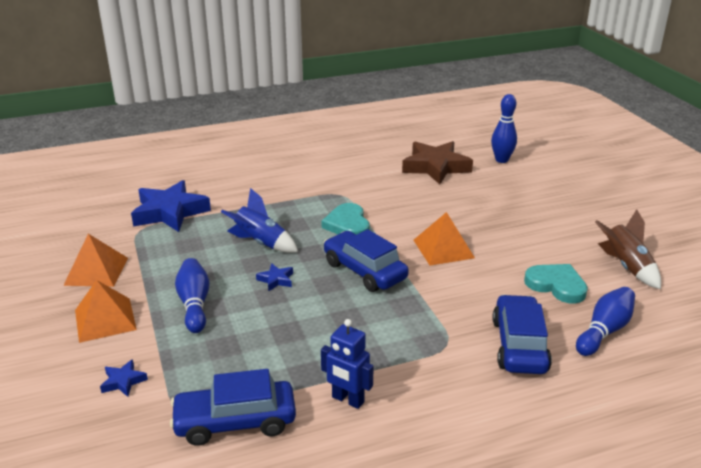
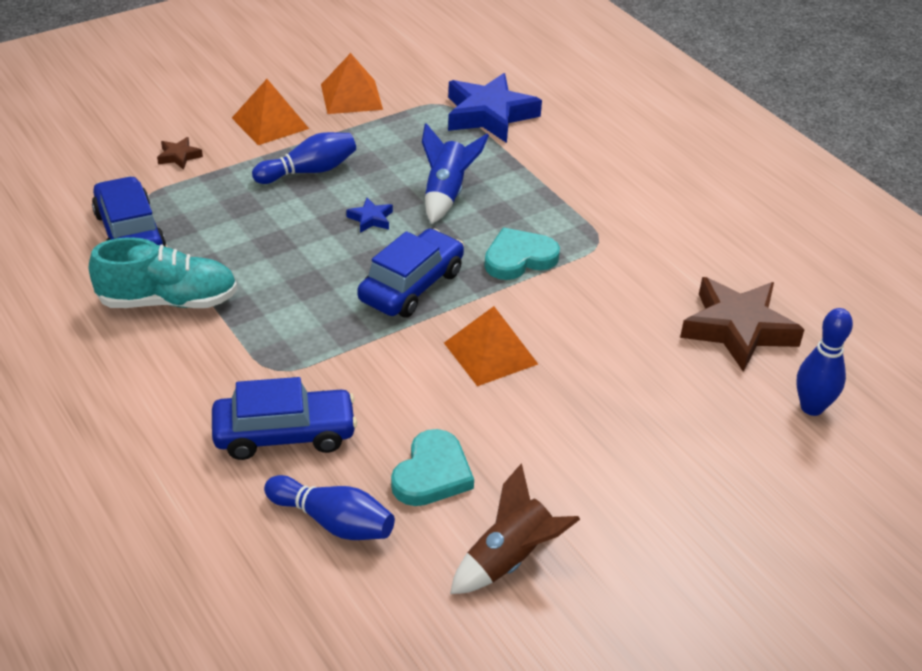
camera: 75 degrees right, 10 degrees up
blue star [100,359,148,397] -> brown star [157,137,203,170]
blue robot [321,319,374,409] -> turquoise shoe [89,237,237,308]

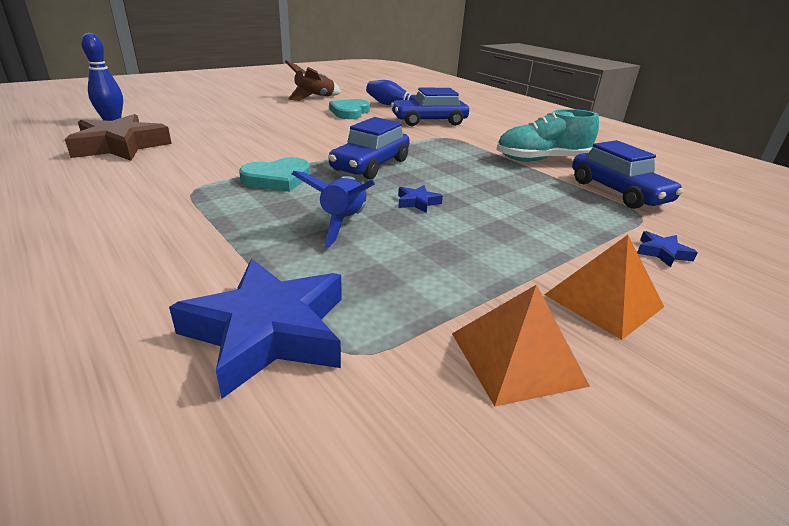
camera: 175 degrees right, 10 degrees down
brown star [157,137,203,170] -> blue star [637,231,698,268]
blue bowling pin [252,132,356,184] -> none
orange pyramid [444,306,538,386] -> none

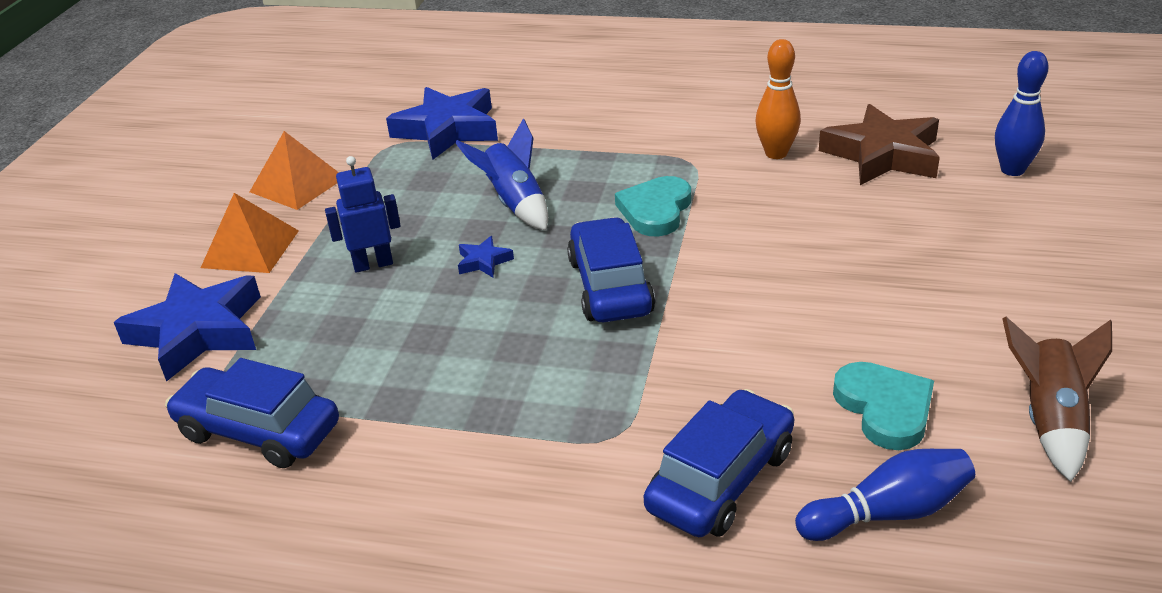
camera: 145 degrees right, 5 degrees up
turquoise shoe [496,109,599,162] -> none
blue star [637,231,698,268] -> blue star [114,273,261,382], size x2.32
none -> blue robot [325,156,401,273]
none -> orange bowling pin [755,39,801,159]

